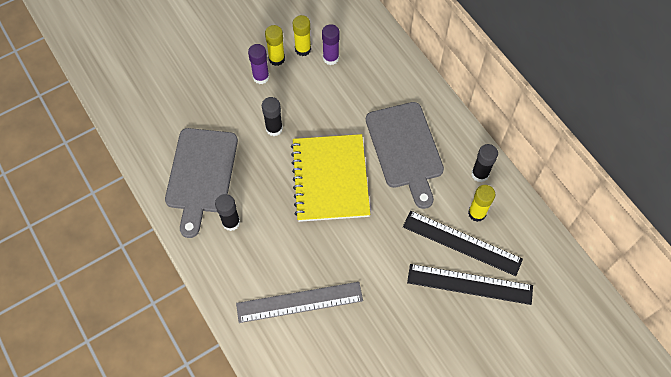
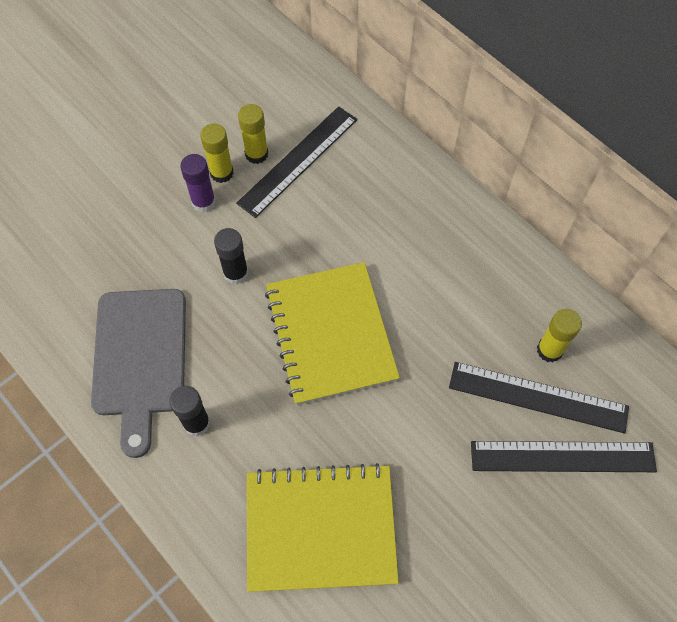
camera: 10 degrees left, 0 degrees up
grey ruler [236,282,363,323] -> yellow notebook [247,463,399,592]
purple glue stick [322,24,340,65] -> black ruler [236,106,357,218]
grey cutting board [366,102,444,209] -> none
black glue stick [471,144,498,182] -> none

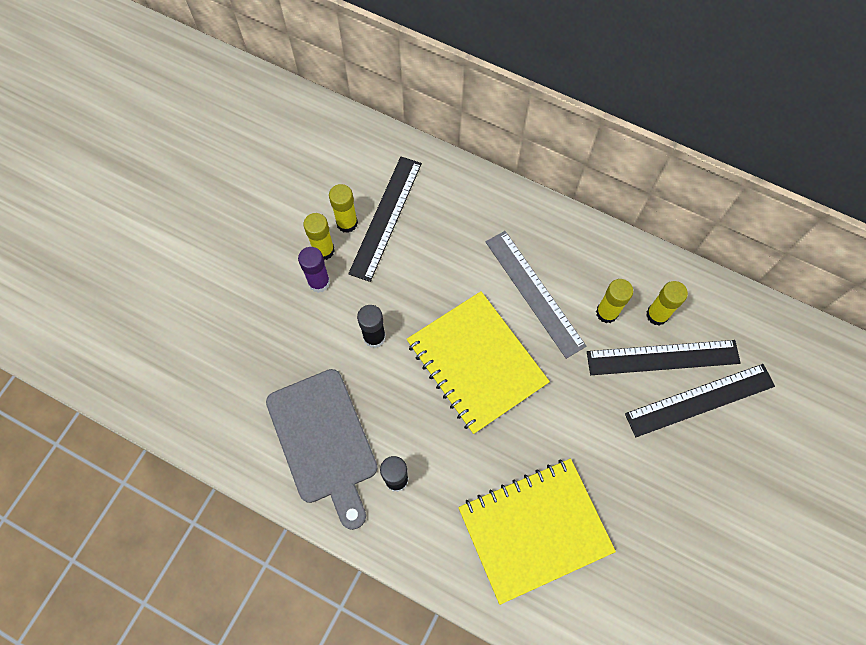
camera: 20 degrees left, 5 degrees up
none -> grey ruler [486,231,586,359]
none -> yellow glue stick [596,279,633,323]

